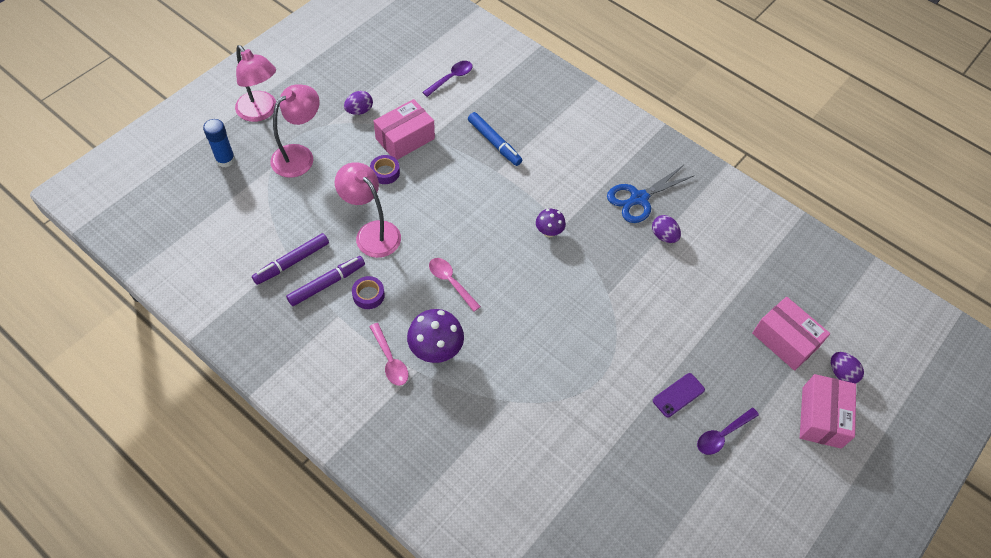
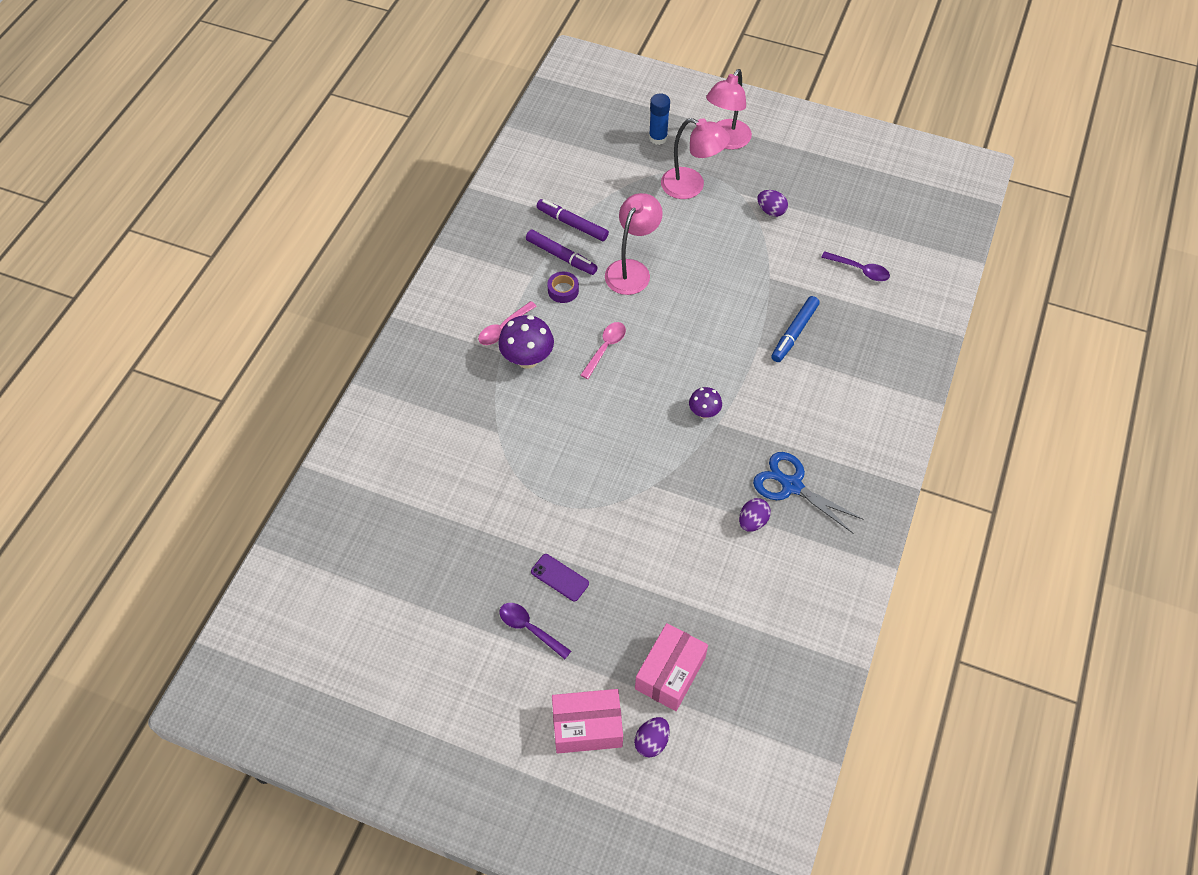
camera: 75 degrees right, 0 degrees up
purple tape [370,155,400,184] -> none
pink box [374,99,435,160] -> none

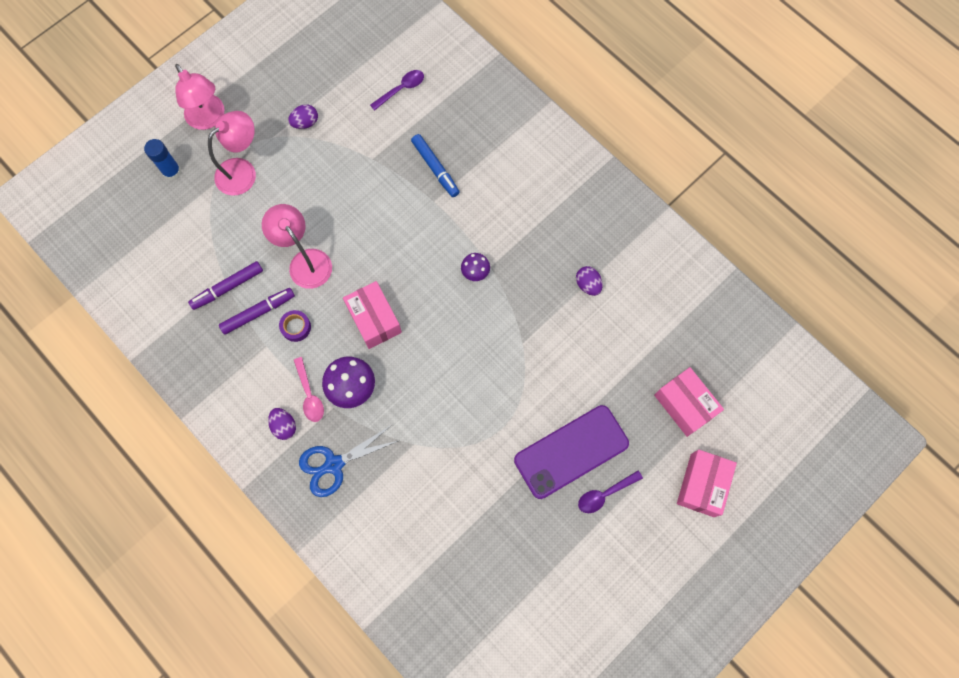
camera: 65 degrees left, 15 degrees up
purple phone [531,554,589,601] -> purple phone [514,405,629,499], size x2.25
pink spoon [580,322,626,379] -> pink box [343,281,402,349]
purple egg [634,717,670,758] -> purple egg moved to [268,408,296,440]
blue scissors [753,452,864,533] -> blue scissors moved to [299,425,400,497]

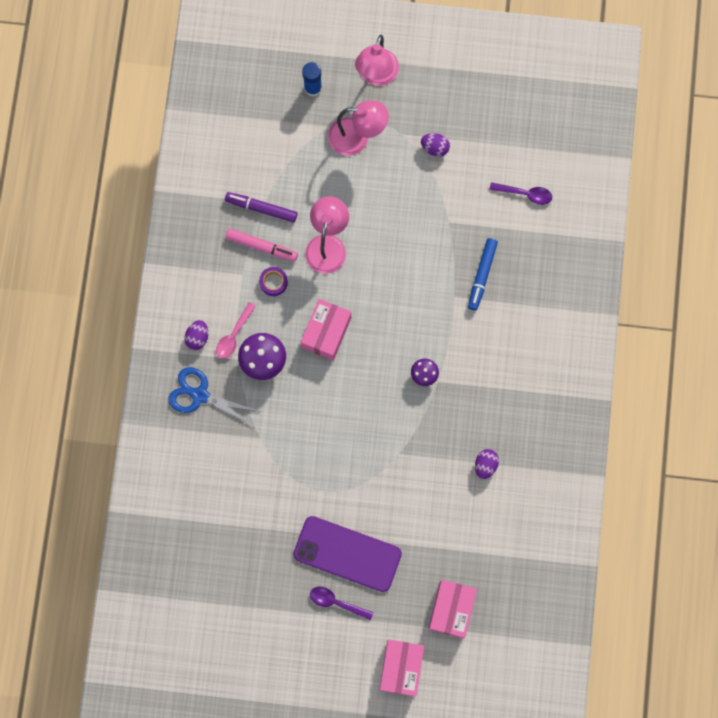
camera: 50 degrees right, 5 degrees up
purple marker [219,288,295,335] -> pink marker [226,228,298,262]
pink box [677,450,737,517] -> pink box turned 60 degrees counterclockwise [380,640,424,696]

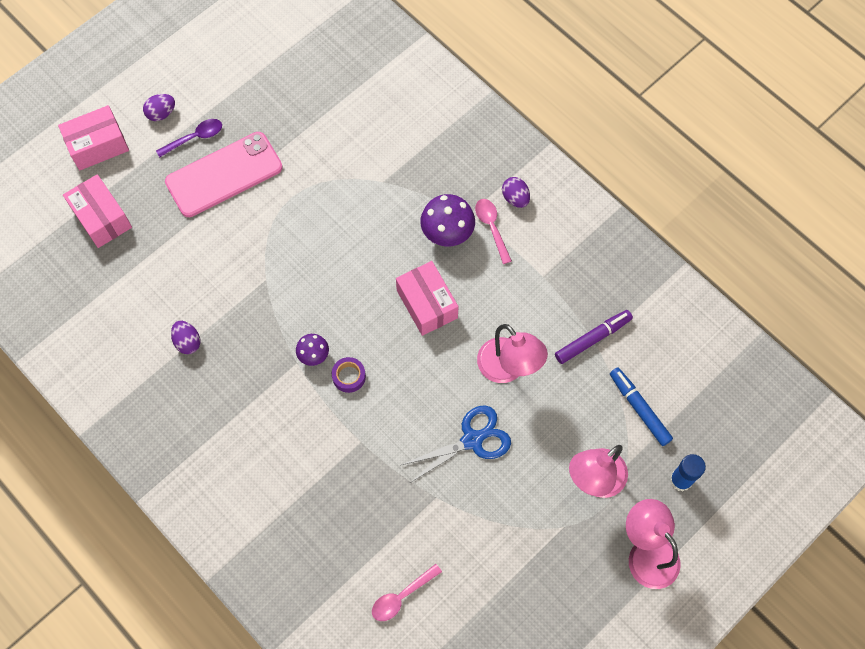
camera: 130 degrees right, 10 degrees down
blue scissors [168,367,259,425] -> blue scissors moved to [401,405,511,483]
pink marker [226,228,298,262] -> none
purple tape [259,267,288,296] -> purple tape moved to [332,357,366,393]
purple phone [293,516,402,592] -> pink phone [165,132,283,217]
pink box [380,640,424,696] -> pink box turned 75 degrees counterclockwise [58,105,129,170]
purple egg [421,133,450,157] -> purple egg moved to [143,94,175,121]
blue marker [468,238,498,310] -> blue marker moved to [610,367,673,446]
purple spoon [489,182,552,205] -> pink spoon [372,564,442,621]

